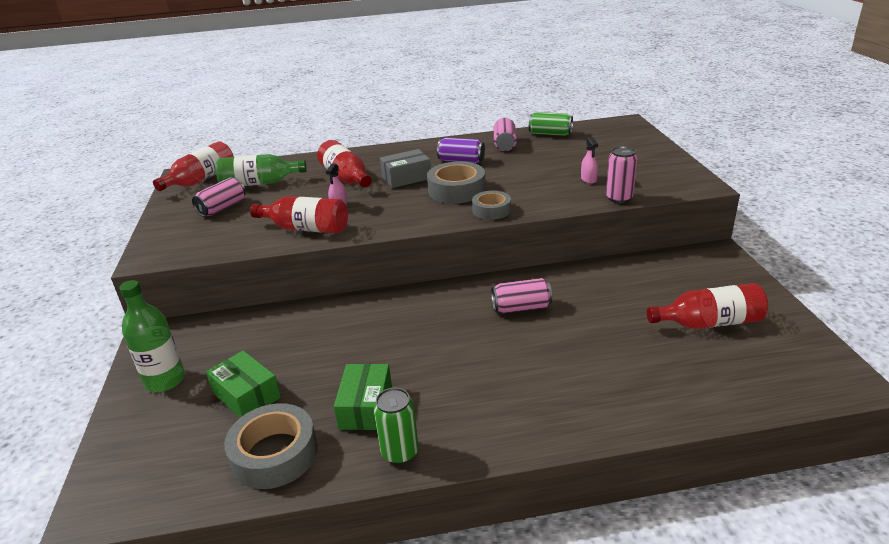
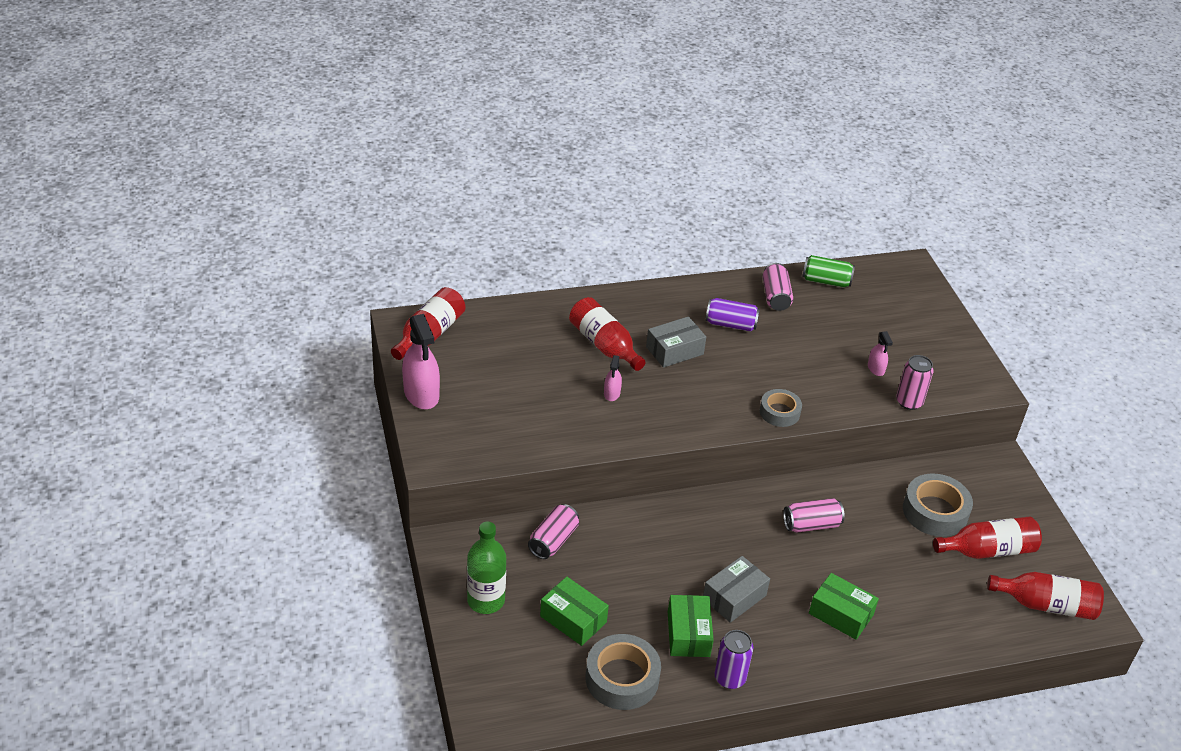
camera: 10 degrees left, 10 degrees up
pink can [192,177,246,217] -> pink can moved to [528,504,579,559]
green bottle [216,154,307,186] -> none
red bottle [250,196,348,233] -> red bottle moved to [987,572,1104,620]
green can [374,388,419,464] -> purple can [715,630,753,689]
grey tape [427,161,486,204] -> grey tape moved to [903,474,973,537]
none -> pink spray bottle [402,314,440,409]
none -> grey box [703,556,770,623]
none -> green box [809,573,879,640]

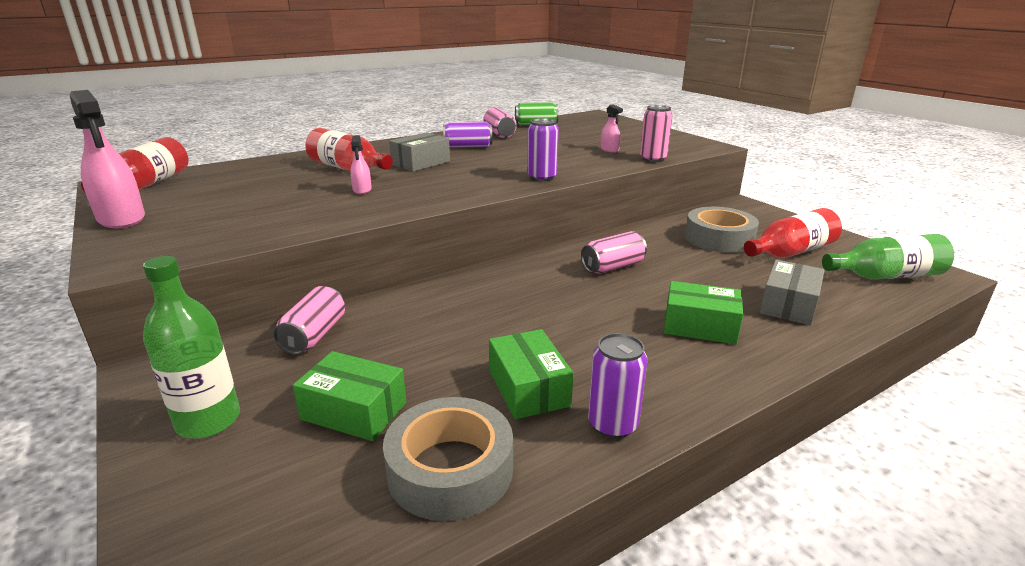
camera: 15 degrees left, 15 degrees down
grey box [703,556,770,623] -> grey box moved to [760,260,825,325]
grey tape [760,389,802,427] -> purple can [527,118,559,181]
red bottle [987,572,1104,620] -> green bottle [822,234,954,280]

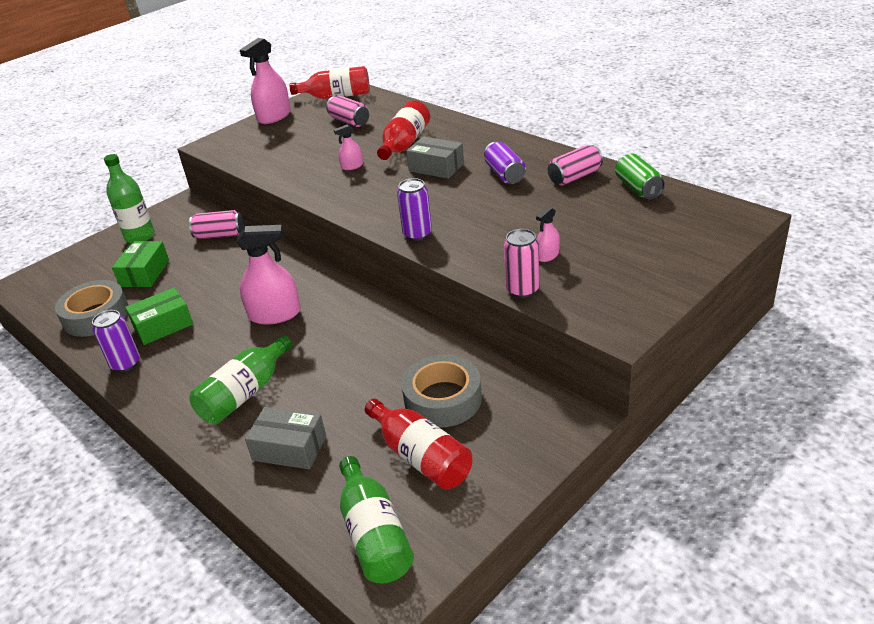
camera: 80 degrees right, 10 degrees up
pink can [581,231,647,274] -> pink can moved to [326,95,369,127]
green box [664,281,743,344] -> green bottle [190,335,292,424]
none -> pink spray bottle [237,225,301,324]

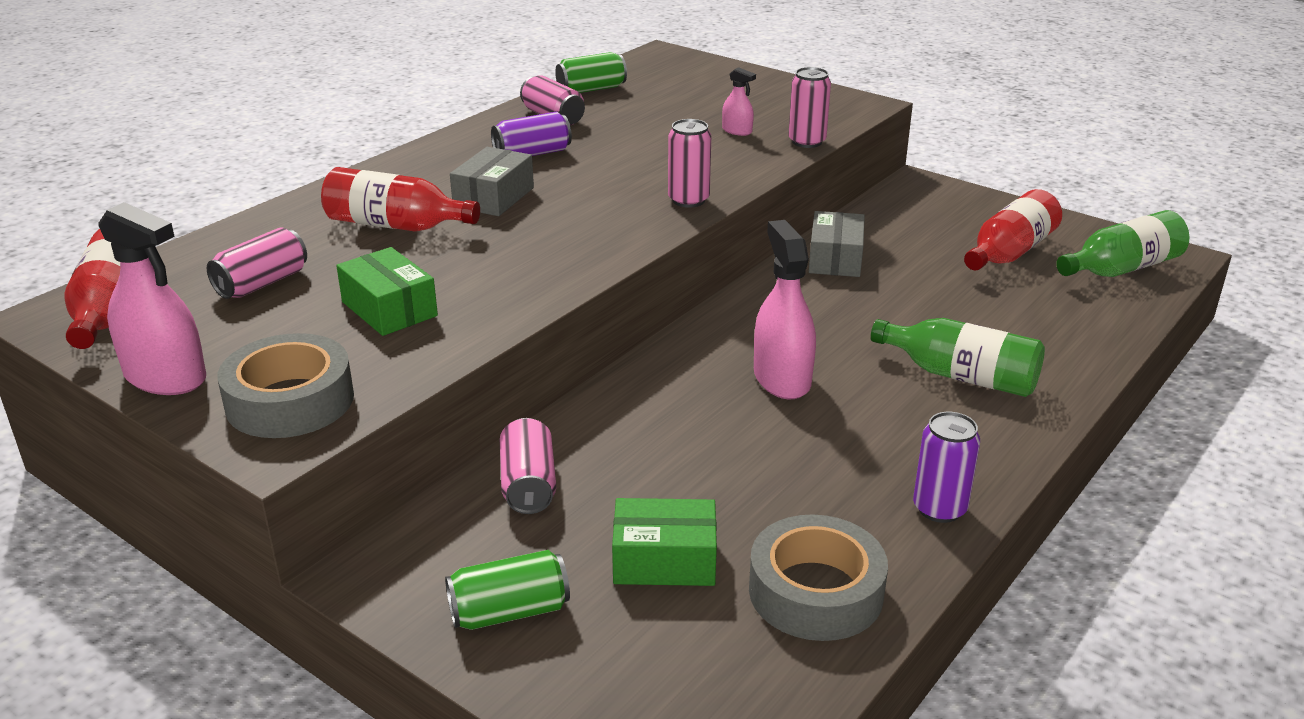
camera: 100 degrees left, 5 degrees down
green bottle [104,154,155,243] -> green can [445,550,570,630]
green box [125,287,193,345] -> green box moved to [336,247,438,336]
grey box [245,407,326,469] -> grey box moved to [809,211,865,277]
pink spray bottle [334,124,363,170] -> none
purple can [397,178,432,241] -> pink can [668,119,711,208]
grey tape [401,354,482,428] -> grey tape moved to [217,333,354,438]

